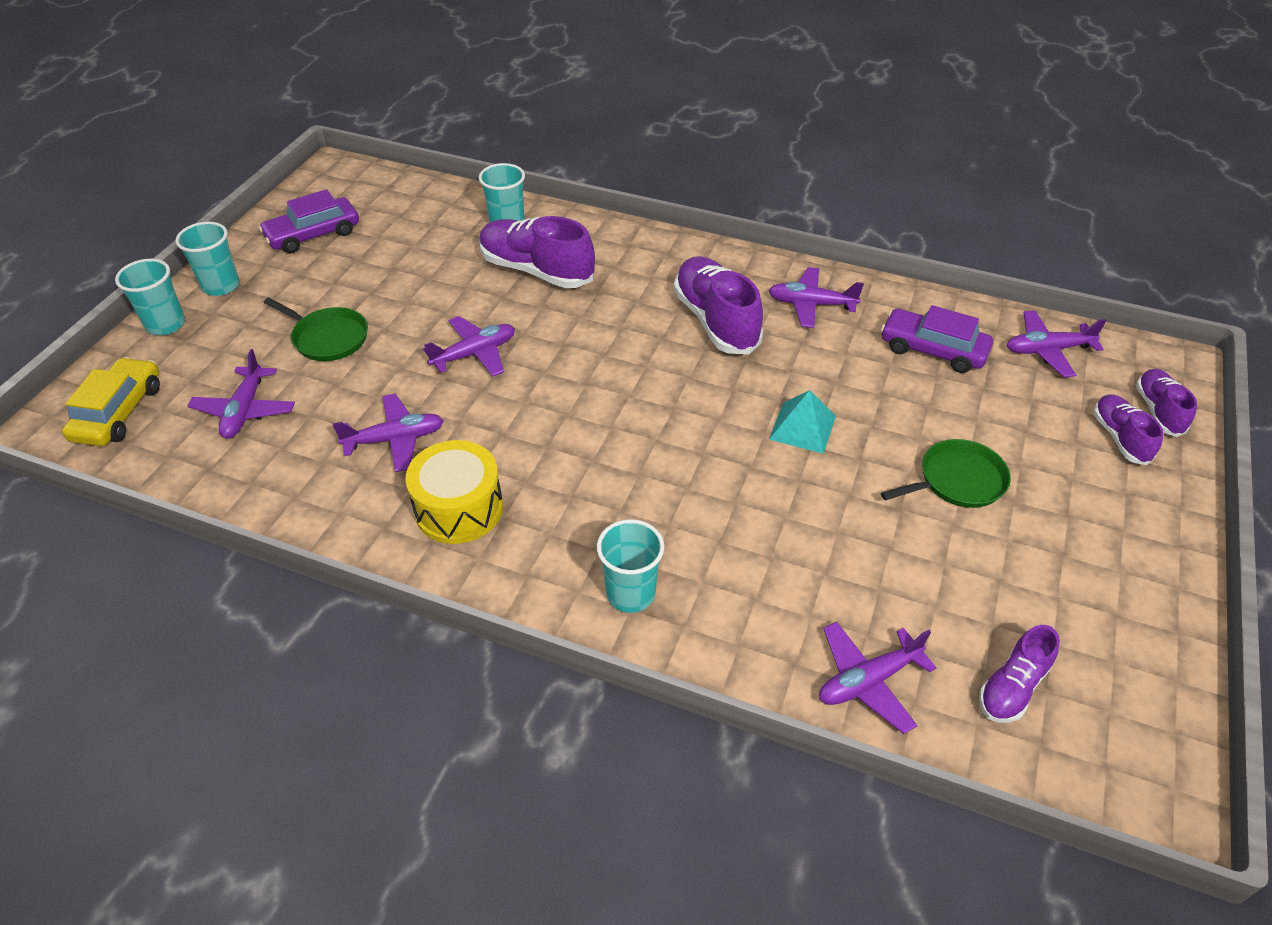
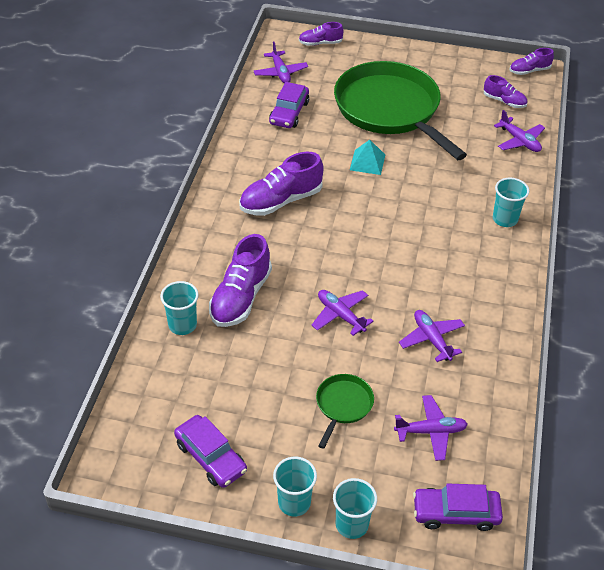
camera: 100 degrees left, 0 degrees up
yellow car [62,357,160,446] -> purple car [413,484,503,531]
yellow drum [405,440,503,544] -> none
purple plane [768,267,864,328] -> none
green pan [881,439,1011,508] -> green pan [334,61,467,160], size x2.41
purple shoe [1093,394,1163,465] -> purple shoe moved to [510,48,554,75]

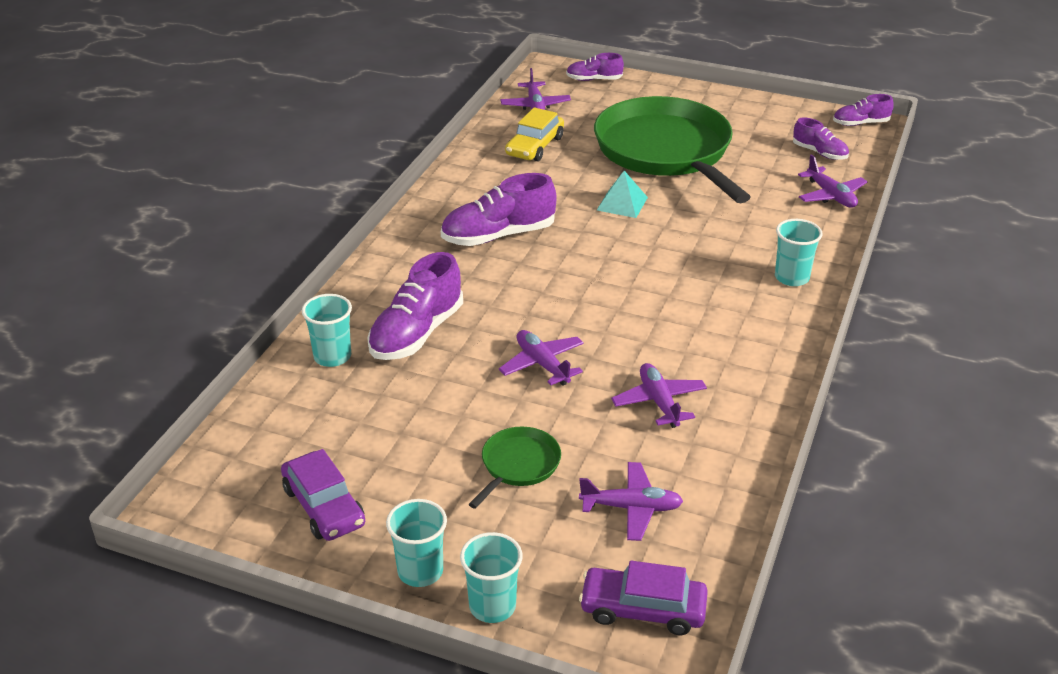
camera: 10 degrees right, 10 degrees down
purple car [269,82,309,128] -> yellow car [505,107,564,161]

